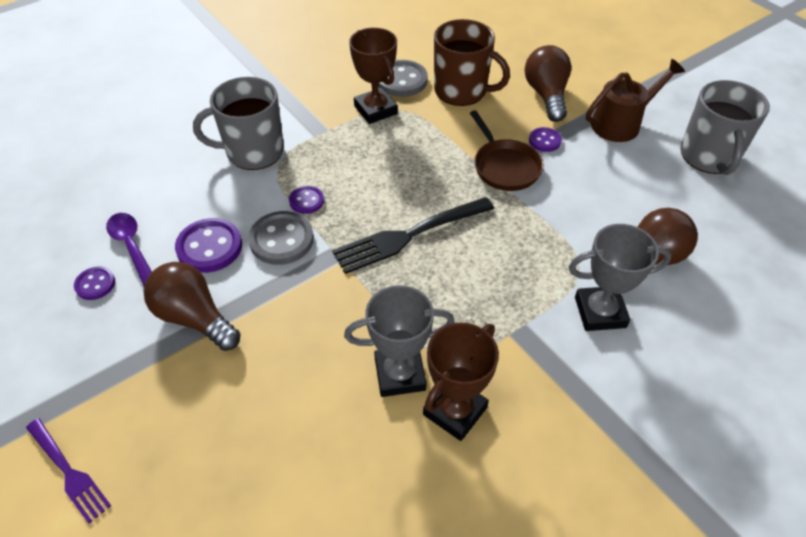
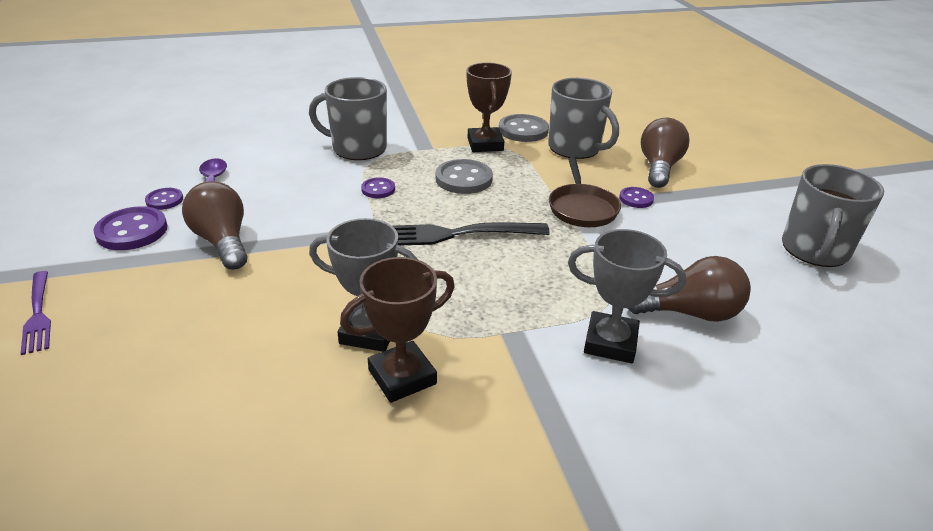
camera: 20 degrees right, 15 degrees down
purple button [175,218,242,273] -> purple button moved to [93,207,167,250]
grey button [248,211,314,265] -> grey button moved to [435,159,493,194]
brown mug [434,19,510,106] -> grey mug [548,78,619,159]
brown watering can [586,59,685,142] -> none

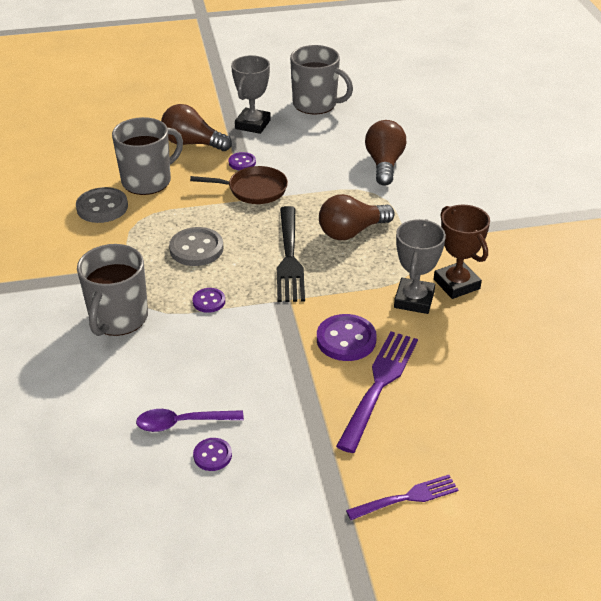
camera: 85 degrees left, 5 degrees up
purple button [93,207,167,250] -> purple button moved to [317,314,377,361]
brown light bulb [182,181,248,270] -> brown light bulb moved to [319,194,395,240]
brown trophy [466,63,512,152] -> none
grey trophy [568,229,686,363] -> grey trophy moved to [231,55,271,134]
none -> purple fork [336,331,418,453]

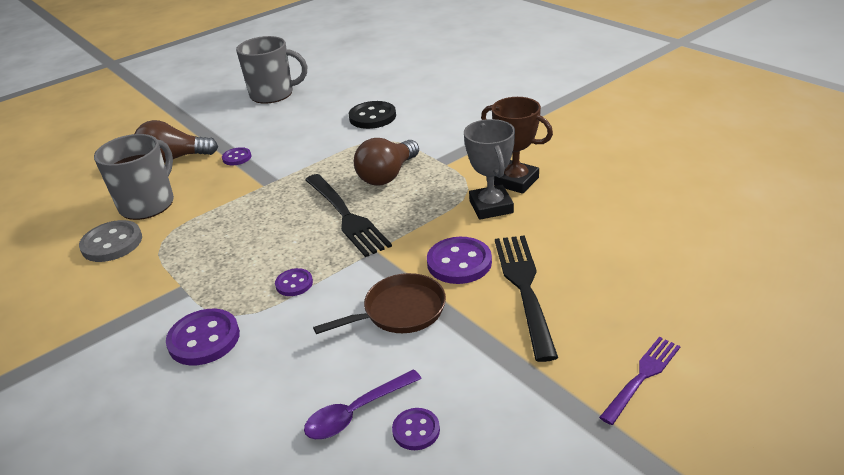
camera: 25 degrees left, 5 degrees down
grey mug [77,244,148,336] -> purple button [166,309,240,365]
grey button [169,227,223,266] -> none
brown pan [190,166,288,204] -> brown pan moved to [313,273,446,334]
grey trophy [231,55,271,134] -> none
purple fork [336,331,418,453] -> black fork [495,235,558,362]
brown light bulb [365,120,406,186] -> black button [348,101,396,129]

